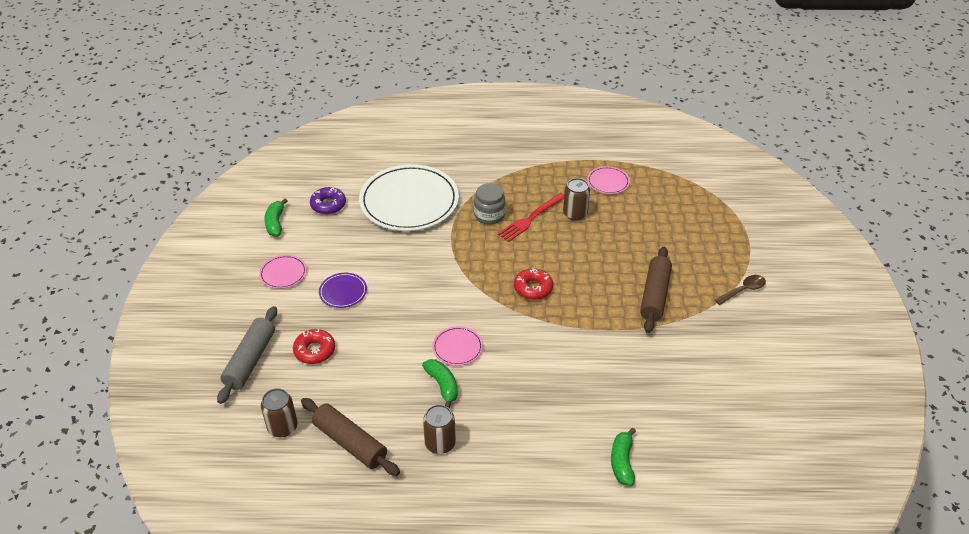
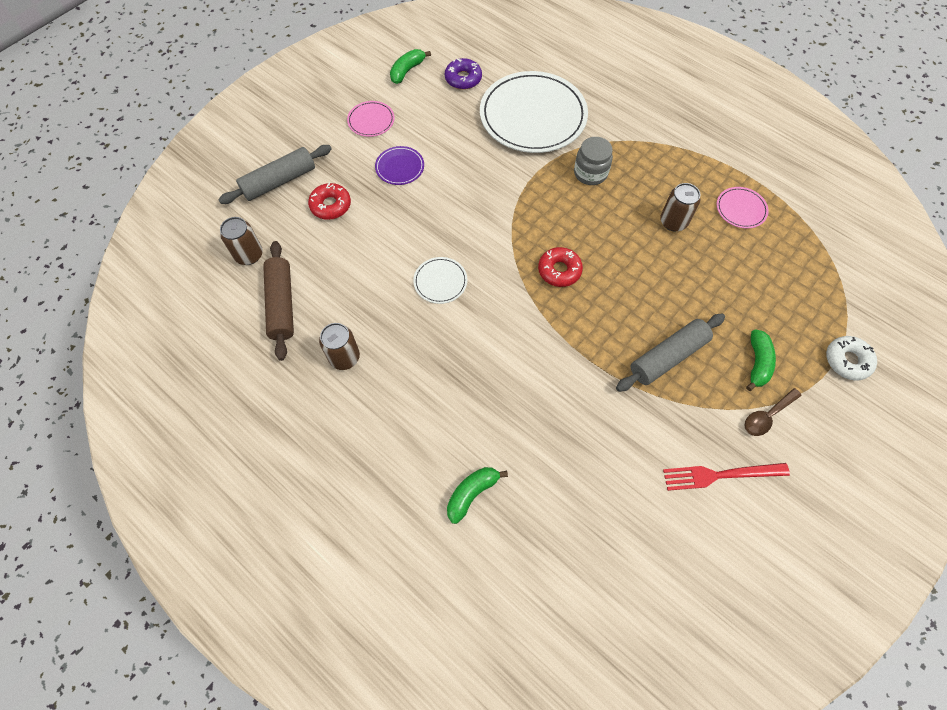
camera: 40 degrees right, 20 degrees up
green banana [422,359,458,408] -> green banana moved to [746,329,776,391]
pink plate [432,326,483,366] -> white plate [413,257,467,304]
red fork [498,193,564,242] -> red fork moved to [663,463,790,491]
brown rolling pin [640,247,672,333] -> grey rolling pin [616,314,725,392]
brown spoon [715,275,766,305] -> brown spoon turned 135 degrees clockwise [744,388,802,436]
none -> white donut [826,336,877,380]

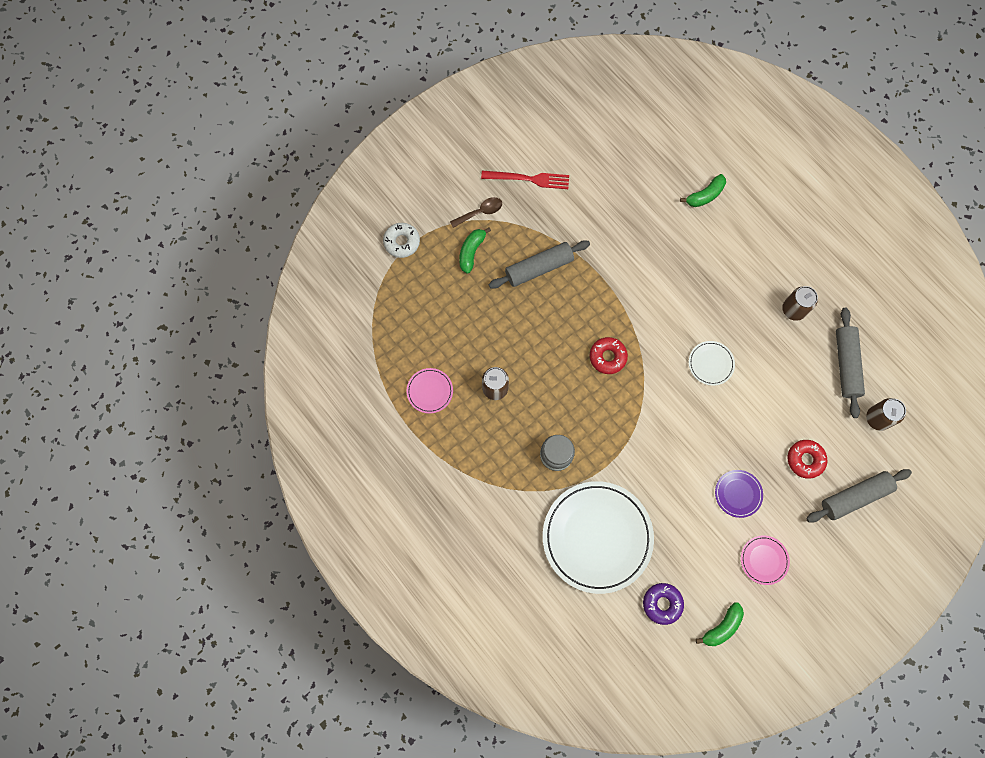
camera: 170 degrees left, 10 degrees up
brown rolling pin [263,241,294,361] -> grey rolling pin [836,308,865,418]

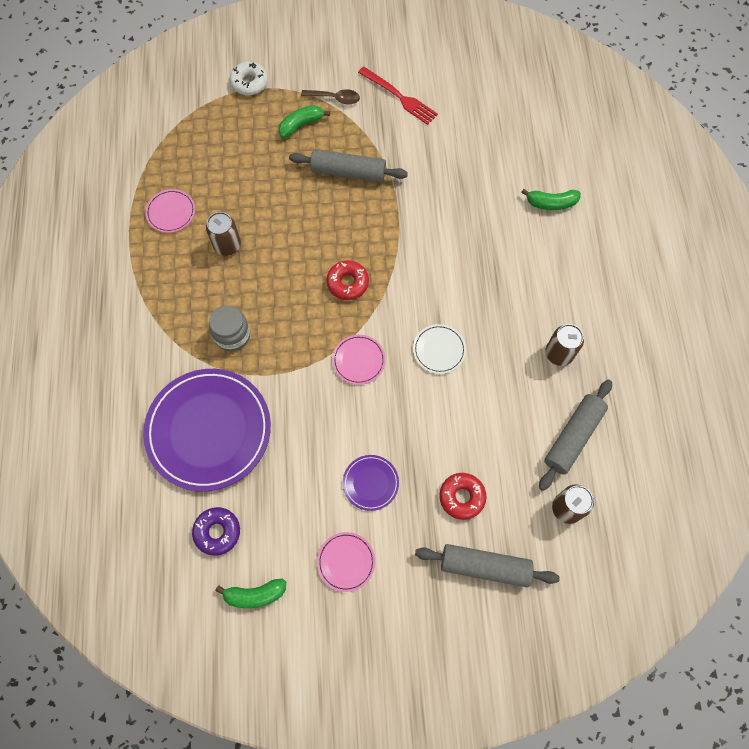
camera: 35 degrees right, 5 degrees down
white plate [543,481,654,594] -> purple plate [143,369,271,491]
none -> pink plate [332,335,386,385]

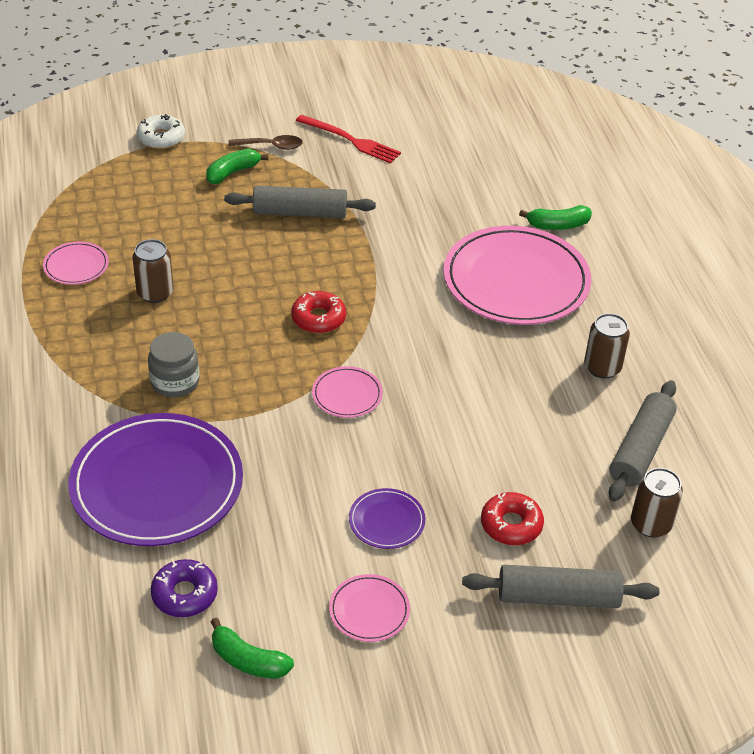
camera: 10 degrees left, 25 degrees down
green banana [215,579,286,608] -> green banana turned 45 degrees clockwise [211,618,294,679]
white plate [413,324,466,374] -> none
none -> pink plate [443,226,591,325]

